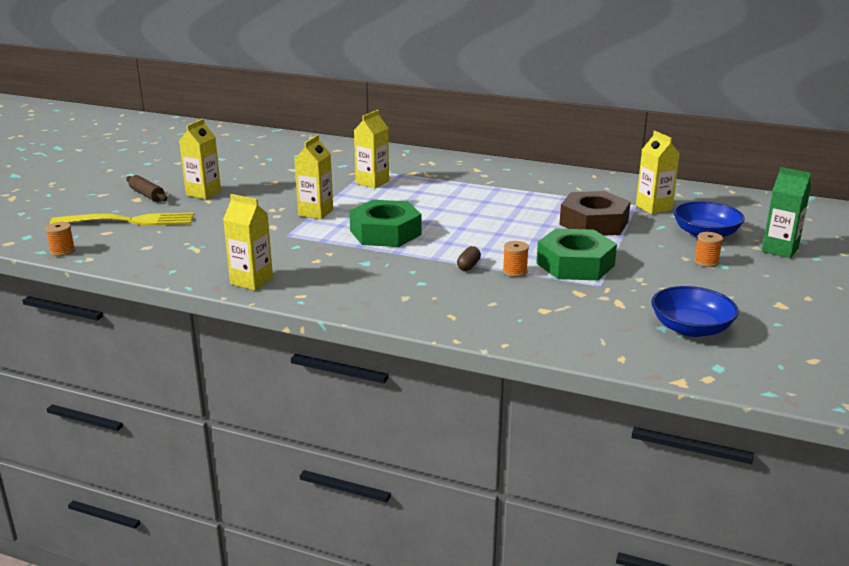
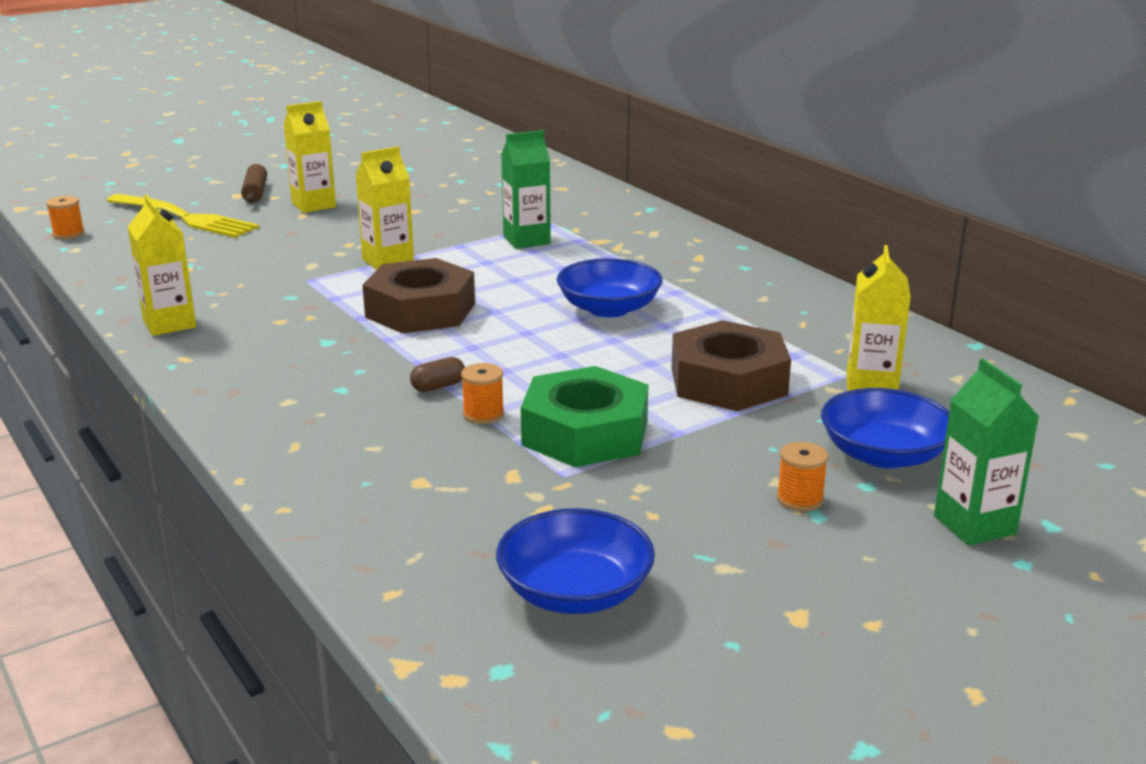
camera: 35 degrees right, 0 degrees up
green nut [349,200,422,247] -> brown nut [363,258,475,333]
yellow carton [354,110,389,188] -> green carton [501,130,551,249]
none -> blue bowl [557,258,663,318]

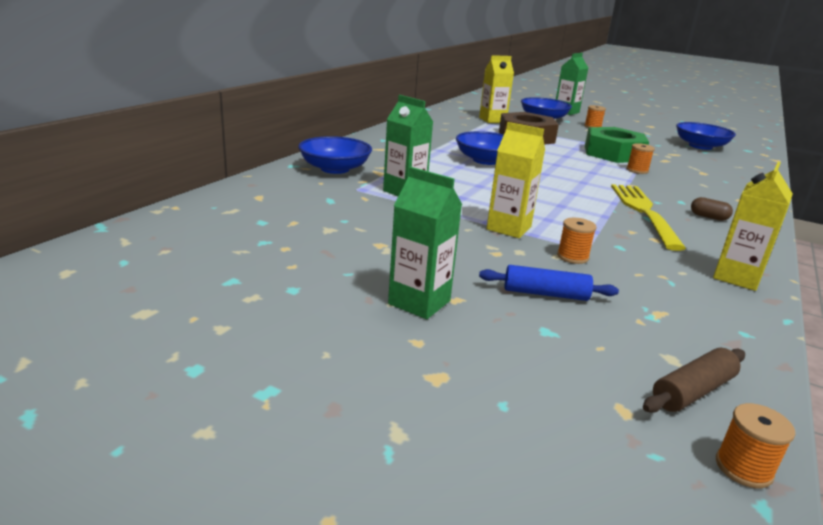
camera: 120 degrees left, 0 degrees up
yellow fork [107,194,259,238] -> yellow fork moved to [611,184,686,251]
brown rolling pin [241,164,267,203] -> brown rolling pin moved to [643,348,745,413]
yellow carton [283,101,336,213] -> green carton [388,167,462,319]
brown nut [363,258,475,333] -> none
brown capsule [410,357,465,392] -> brown capsule moved to [691,197,733,221]
none -> blue bowl [298,136,372,174]
none -> blue rolling pin [479,265,619,301]
none -> orange spool [557,218,596,264]

